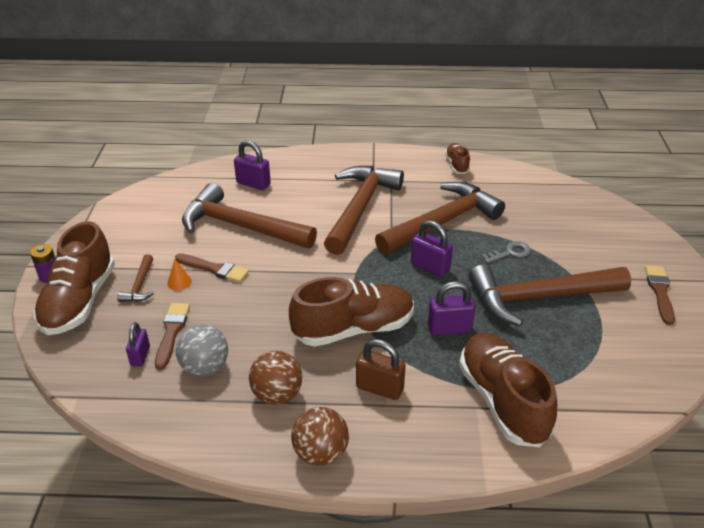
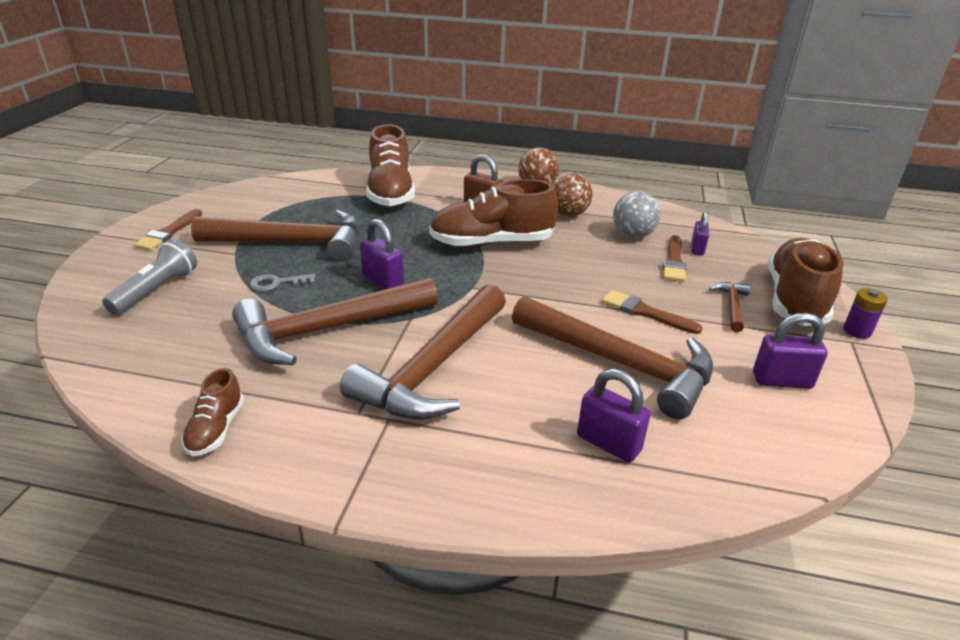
camera: 170 degrees left, 5 degrees down
orange cone [167,259,192,291] -> none
purple padlock [428,281,475,335] -> purple padlock moved to [753,313,828,389]
none -> grey flashlight [102,239,197,315]

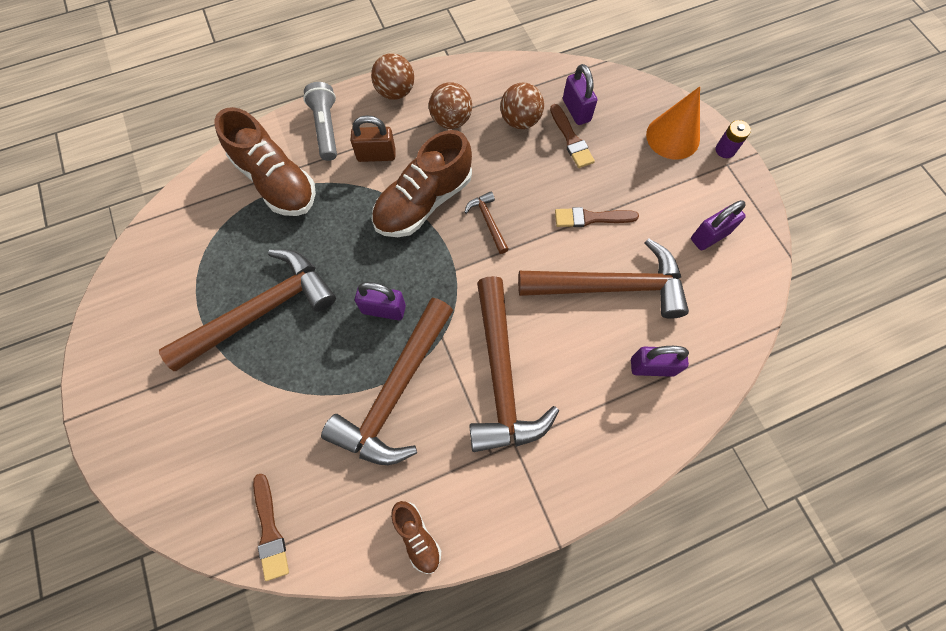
camera: 35 degrees left, 35 degrees up
grey flashlight [102,239,197,315] -> grey flashlight moved to [303,82,337,161]
brown brush [133,209,202,251] -> brown brush moved to [253,474,289,581]
grey key [249,274,316,292] -> none
grey ball [613,191,661,238] -> brown ball [500,82,544,129]
purple padlock [691,211,709,255] -> purple padlock [563,64,597,125], size x1.50
brown hammer [709,282,751,332] -> brown hammer moved to [464,191,509,254]
brown shoe [768,238,843,326] -> orange cone [646,86,700,160]

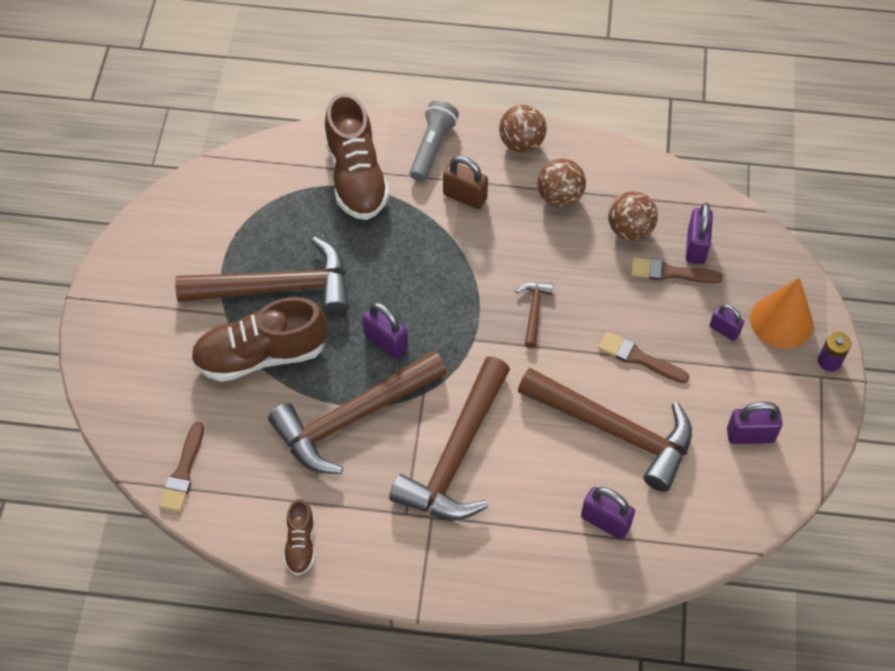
camera: 30 degrees right, 10 degrees down
brown shoe [372,130,472,237] -> brown shoe moved to [191,297,327,382]
brown brush [550,104,595,168] -> brown brush turned 90 degrees clockwise [631,257,723,283]
none -> purple padlock [710,304,744,341]

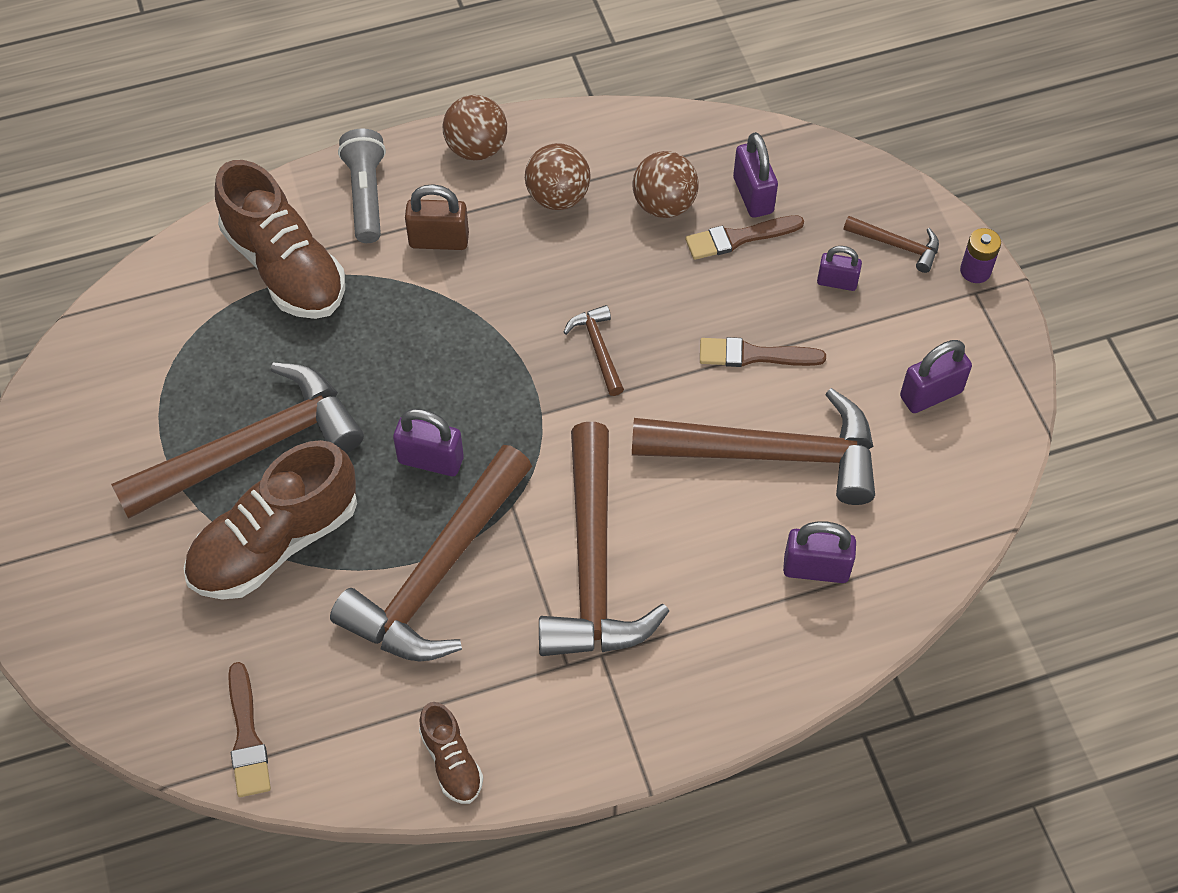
camera: 25 degrees left, 0 degrees up
orange cone [750,278,813,349] -> brown hammer [844,216,939,273]

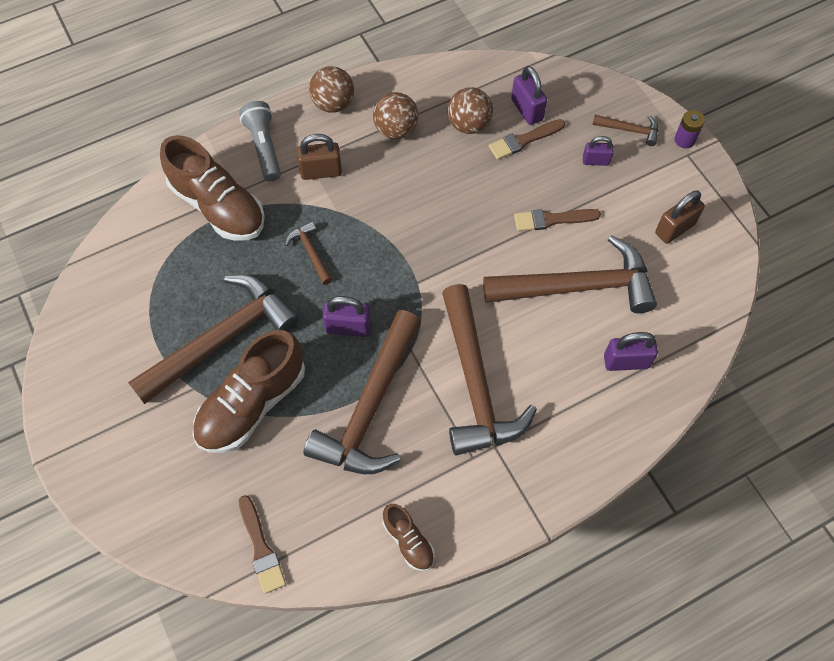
camera: 10 degrees left, 5 degrees up
brown hammer [563,305,624,396] -> brown hammer moved to [285,221,333,285]
purple padlock [900,340,972,413] -> brown padlock [655,190,705,244]

